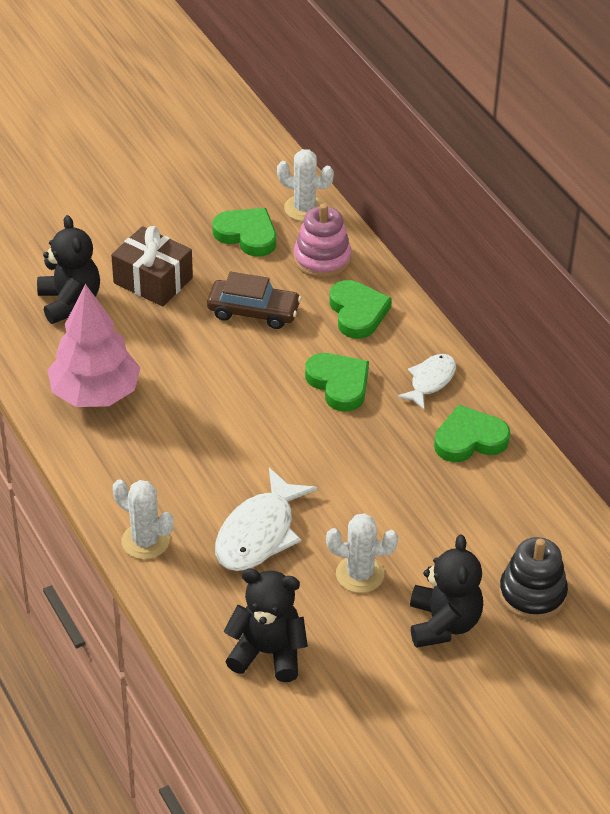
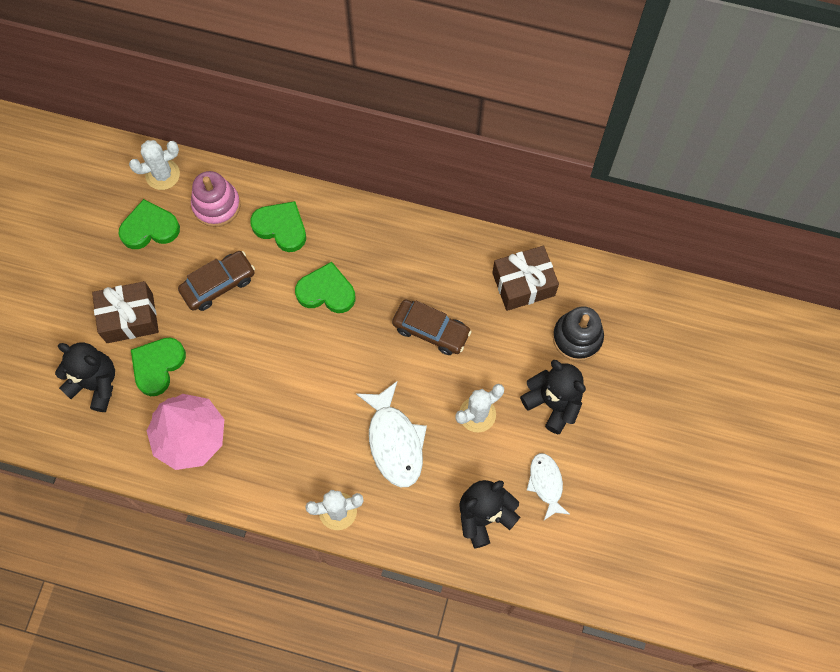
camera: 45 degrees left, 25 degrees up
white fish [397,354,456,410] -> white fish moved to [527,453,570,520]
green heart [434,405,510,462] -> green heart moved to [131,338,186,396]
none -> brown car [392,299,472,355]
none -> brown gift [492,246,559,311]

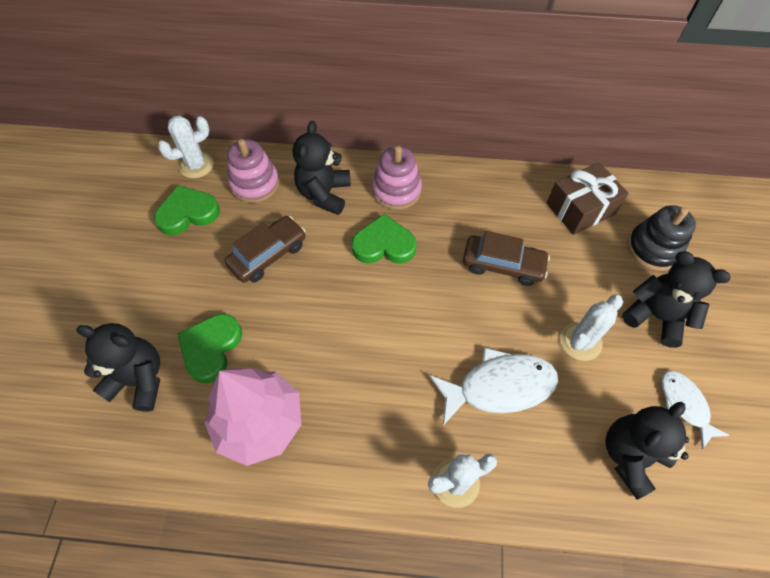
camera: 10 degrees left, 10 degrees down
brown gift [92,281,159,343] -> none
green heart [250,201,306,252] -> black teddy bear [293,121,351,215]
white fish [356,381,427,487] -> white fish turned 75 degrees counterclockwise [429,347,558,425]
none -> pink stacking toy [372,146,422,210]

